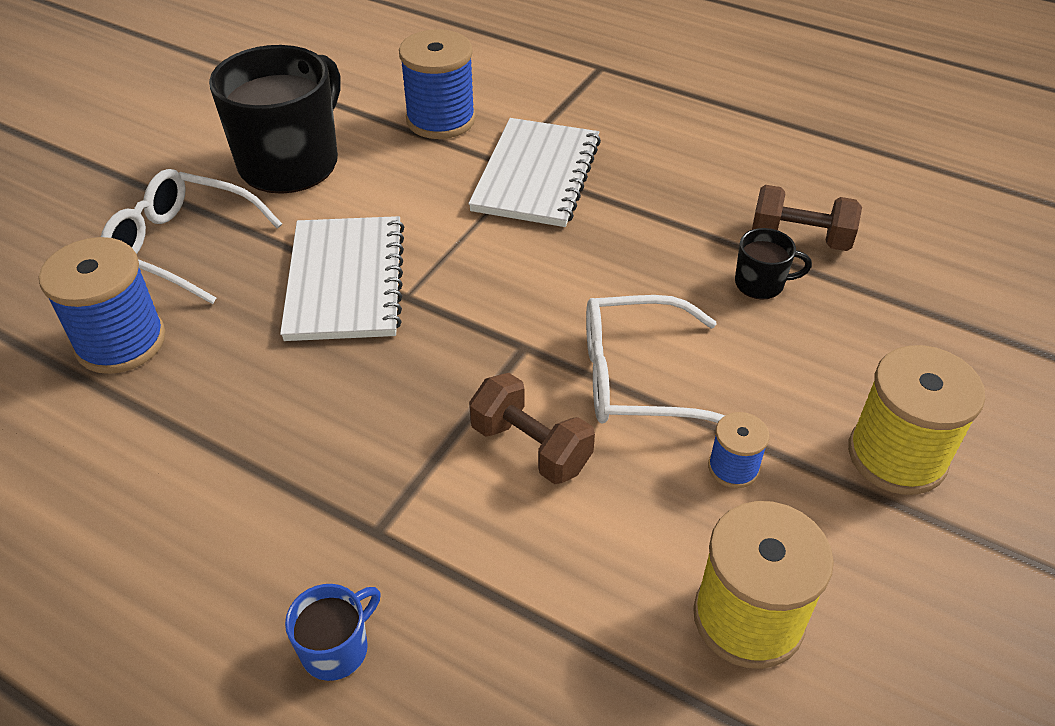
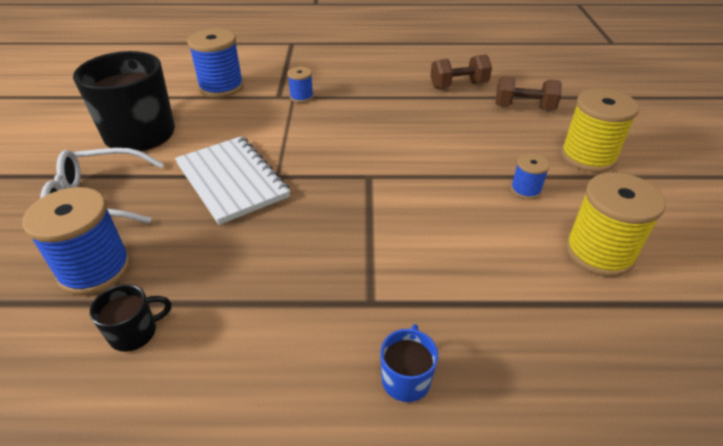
camera: 30 degrees left, 5 degrees down
white notebook [468,118,601,227] -> blue spool [287,67,314,103]
brown dumbbell [469,373,595,484] -> brown dumbbell moved to [495,76,562,110]
white glasses [586,295,725,424] -> none
black mug [735,228,812,299] -> black mug moved to [90,284,171,352]

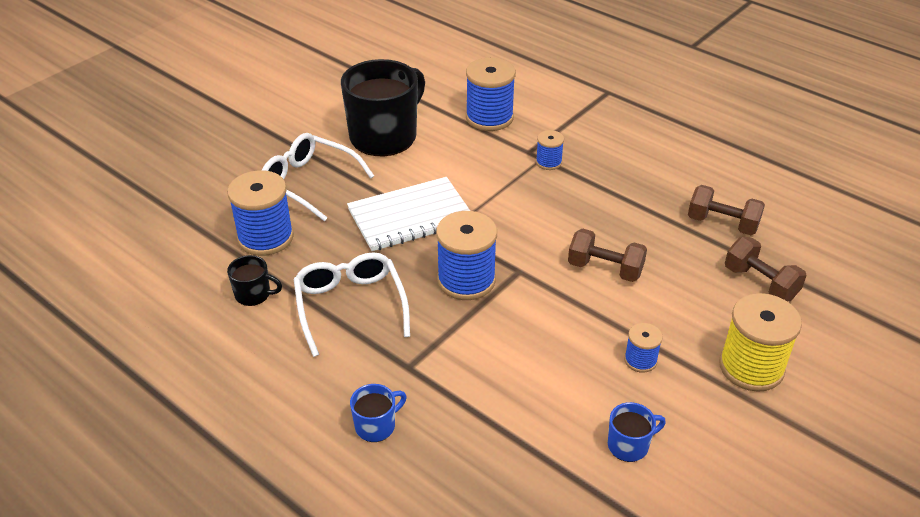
camera: 40 degrees right, 0 degrees up
white notebook [175,136,290,225] -> white notebook turned 60 degrees clockwise [347,177,470,251]
yellow spool [565,172,666,277] -> blue mug [608,402,666,462]
none -> white glasses [294,252,410,357]
none -> blue spool [436,211,497,300]
none -> brown dumbbell [568,228,647,282]

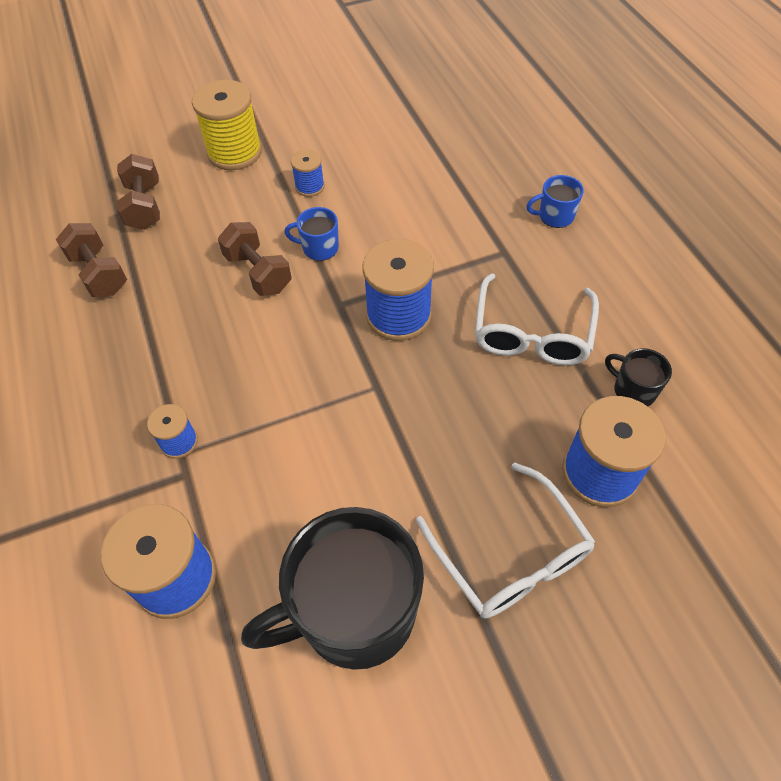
camera: 150 degrees left, 15 degrees up
white notebook [347,177,470,251] -> none
blue mug [608,402,666,462] -> blue mug moved to [284,207,339,261]

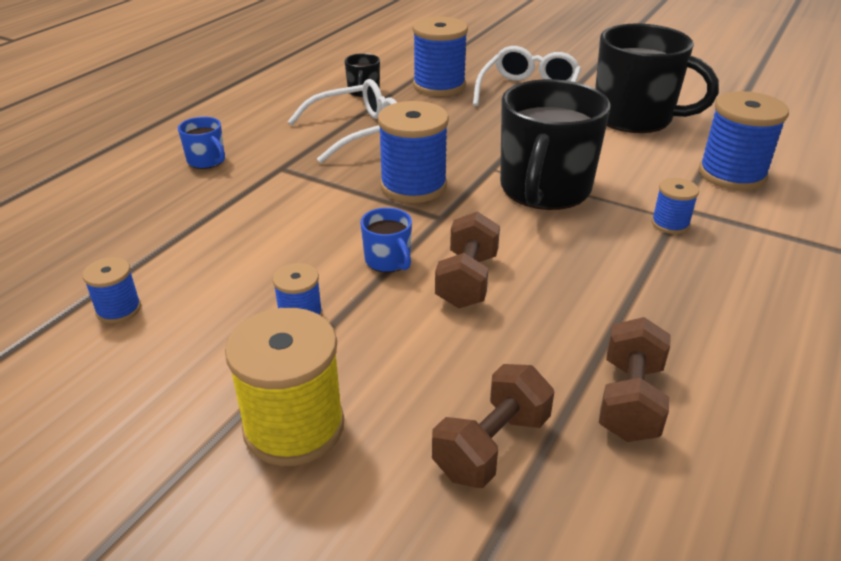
camera: 130 degrees left, 20 degrees down
none -> blue spool [82,257,141,324]
none -> black mug [500,79,611,210]

